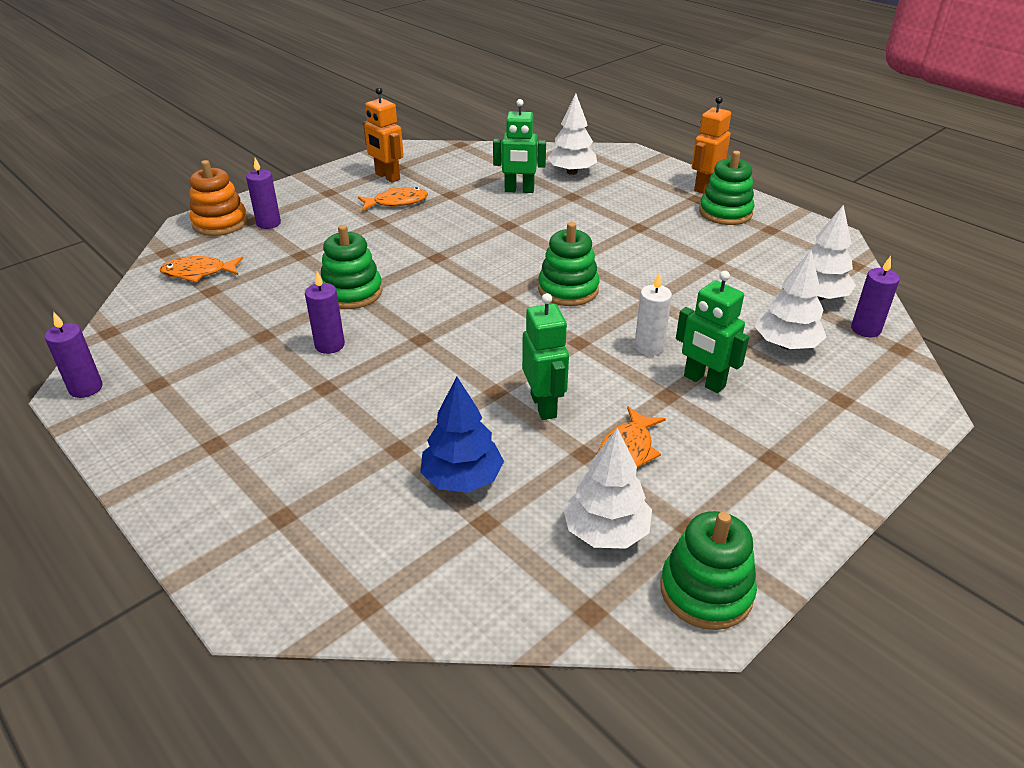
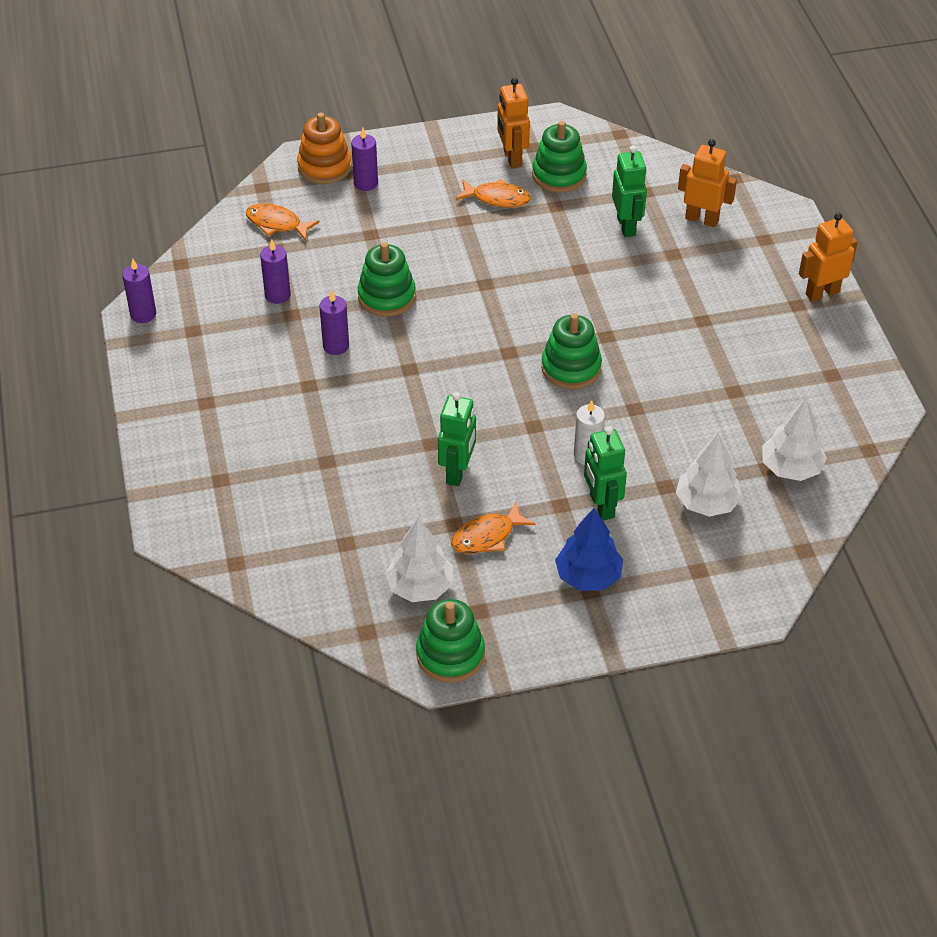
camera: 30 degrees right, 10 degrees up
blue tree [420,377,504,493] -> blue tree moved to [555,508,623,591]
green robot [493,99,546,193] -> green robot turned 135 degrees counterclockwise [612,145,647,237]
white tree [547,94,597,175] -> orange robot [678,139,737,227]
green stacking toy [699,151,755,225] -> green stacking toy moved to [532,121,587,193]
purple candle [851,256,900,337] -> purple candle moved to [260,239,291,304]

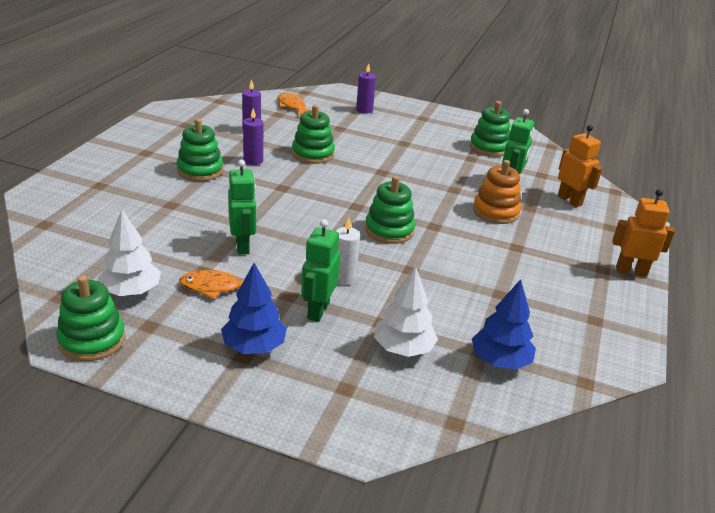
camera: 30 degrees right, 15 degrees down
purple candle [122,259,156,323] -> none
orange stacking toy [297,113,352,184] -> orange stacking toy moved to [473,160,521,224]
green robot [438,392,476,486] -> green robot turned 60 degrees counterclockwise [228,160,256,255]
orange fish [456,179,531,208] -> none
orange robot [497,78,530,168] -> none
white tree [762,398,827,481] -> blue tree [472,279,536,370]
none -> green stacking toy [177,118,223,181]

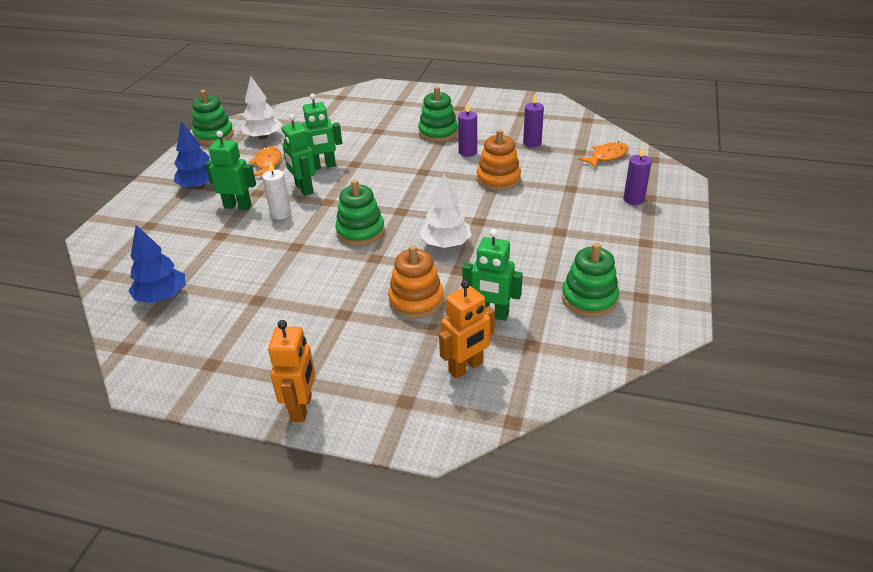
camera: 90 degrees right, 5 degrees up
green stacking toy [292,105,335,164] -> orange stacking toy [477,129,521,191]
white tree [374,266,438,357] -> white tree moved to [420,174,472,248]
none -> green robot [282,114,316,196]

